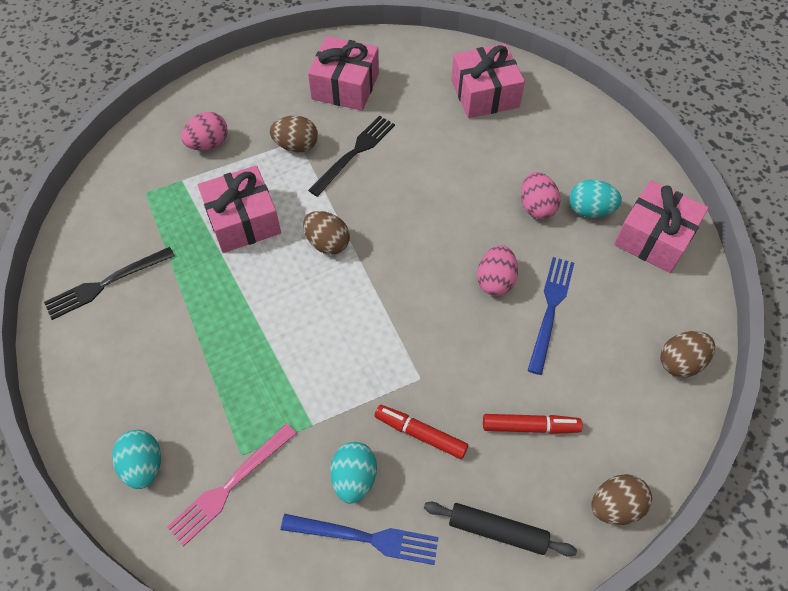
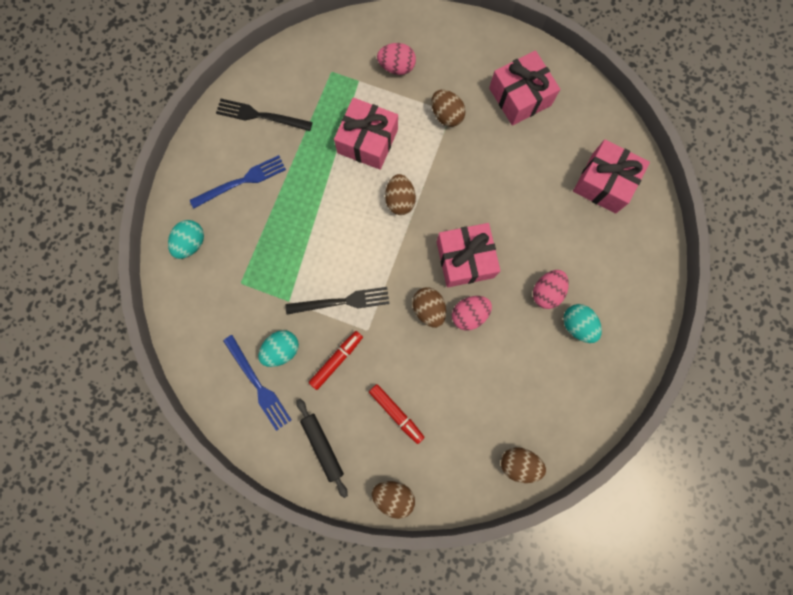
camera: 45 degrees right, 20 degrees up
pink fork [167,423,297,546] -> none
black fork [308,115,395,197] -> black fork moved to [285,287,389,315]
red marker [375,405,468,459] -> red marker turned 60 degrees clockwise [309,331,363,390]
blue fork [527,257,574,375] -> blue fork moved to [190,155,286,208]
pink gift [614,180,709,273] -> pink gift moved to [437,223,501,287]
none -> brown egg [412,287,446,328]

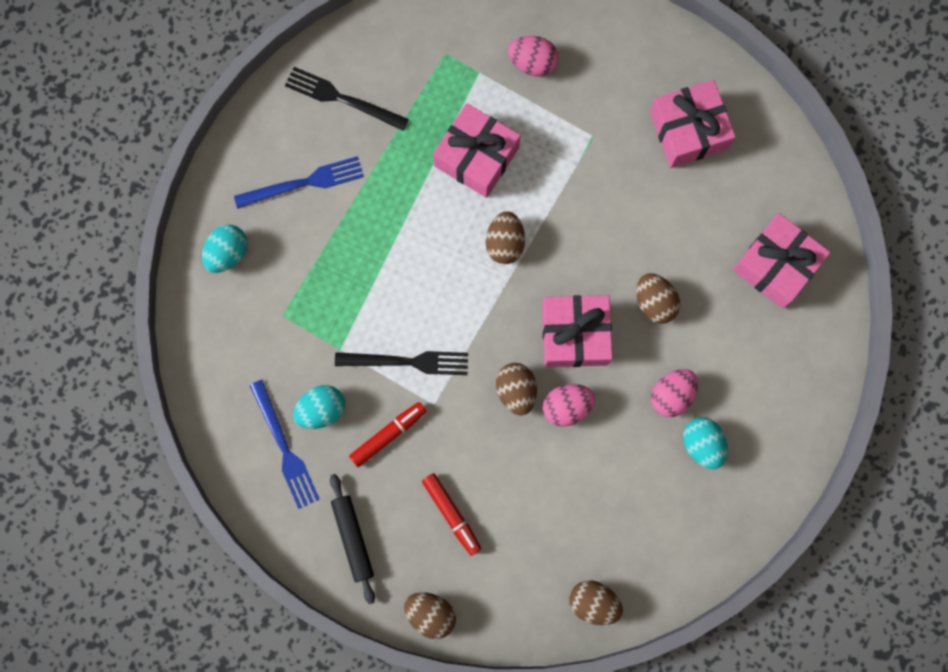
camera: 10 degrees right, 0 degrees up
brown egg [431,90,466,127] -> brown egg moved to [636,273,680,324]

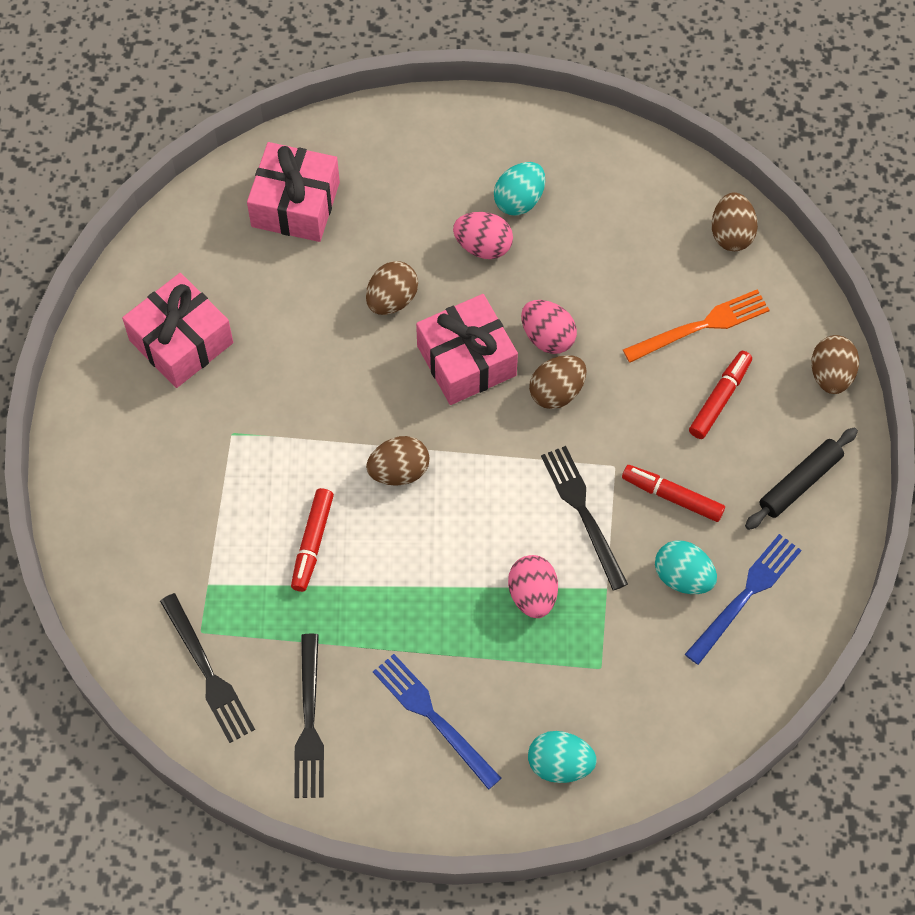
camera: 115 degrees left, 15 degrees down
pink gift [433,103,520,198] -> red marker [291,488,334,592]
pink egg [508,36,559,77] -> pink egg moved to [508,555,558,618]
none -> black fork [160,593,255,743]
none -> orange fork [623,289,770,363]

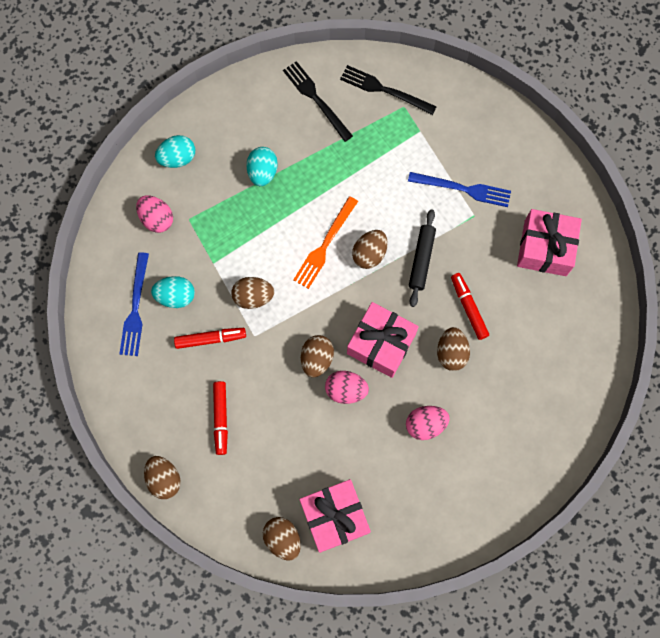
camera: 145 degrees right, 10 degrees up
pink gift [247,142,340,242] -> pink gift moved to [299,479,371,553]
red marker [291,488,334,592] -> red marker moved to [451,273,489,340]
blue fork [373,654,501,790] -> blue fork moved to [408,172,511,207]
turquoise egg [494,162,545,215] -> turquoise egg moved to [246,147,278,186]
pink egg [508,555,558,618] -> pink egg moved to [136,195,173,233]
black fork [541,446,628,590] -> brown egg [231,277,274,309]
orange fork [623,289,770,363] -> orange fork moved to [293,196,358,289]
black rolling pin [745,428,858,530] -> black rolling pin moved to [409,209,436,307]

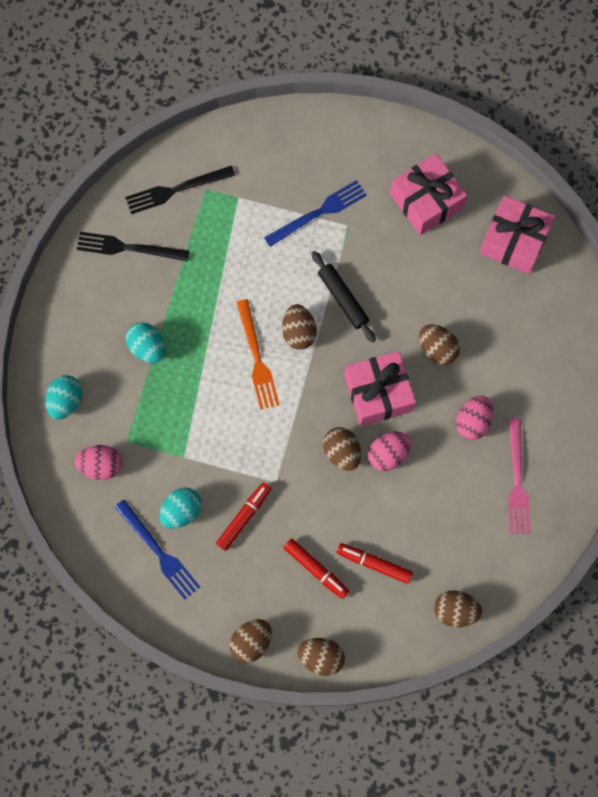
camera: 45 degrees left, 0 degrees up
brown egg [231,277,274,309] -> brown egg moved to [230,619,272,663]
pink gift [299,479,371,553] -> pink gift moved to [480,195,555,274]
red marker [451,273,489,340] -> red marker moved to [336,543,413,584]
none -> pink fork [508,419,530,534]

